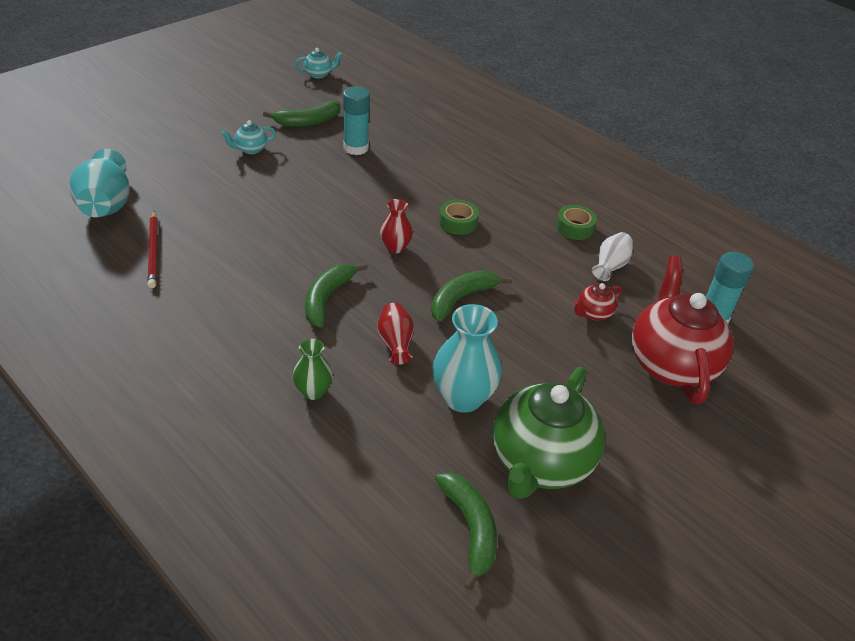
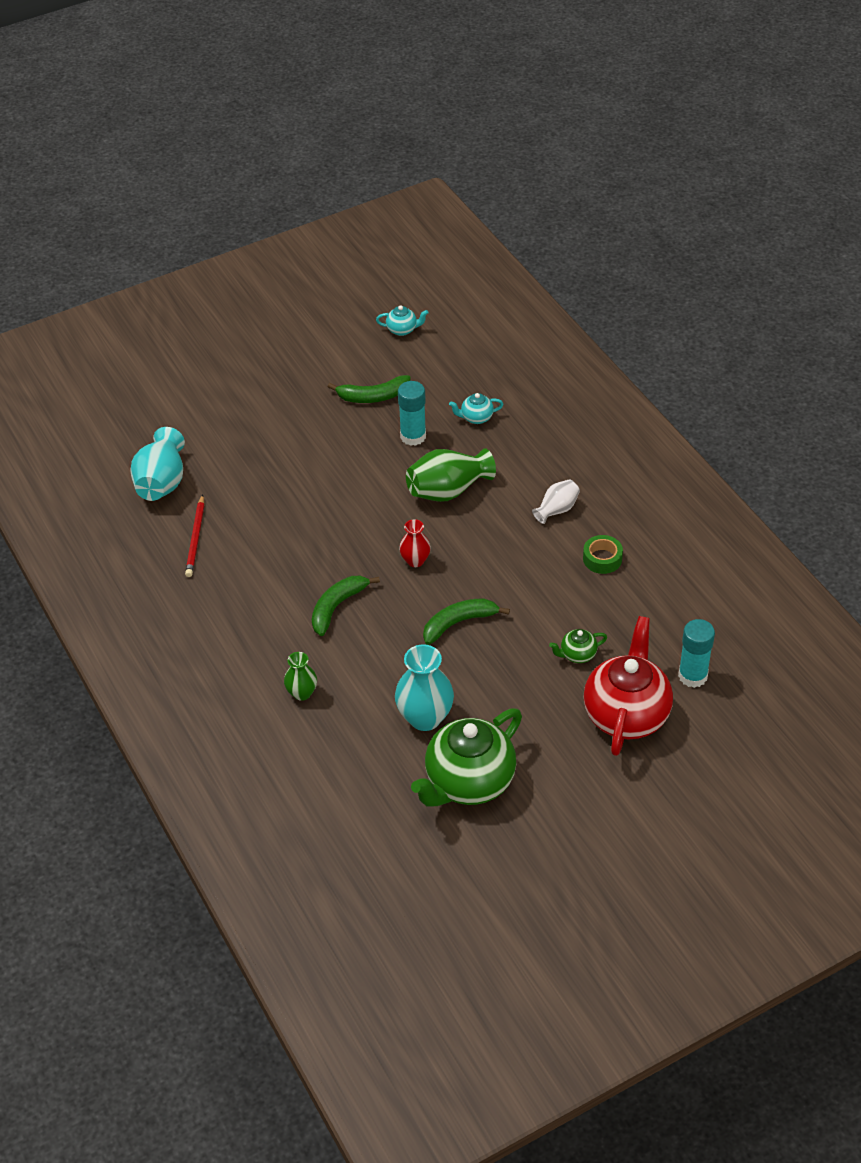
camera: 20 degrees right, 5 degrees up
turquoise teapot [221,120,276,154] -> turquoise teapot moved to [449,393,503,424]
red vase [377,303,414,365] -> none
green banana [435,473,497,590] -> none
green tape [439,199,479,235] -> none
red teapot [574,283,622,320] -> green teapot [549,629,607,663]
white vase [592,232,633,281] -> white vase moved to [532,479,580,524]
none -> green vase [406,448,496,502]

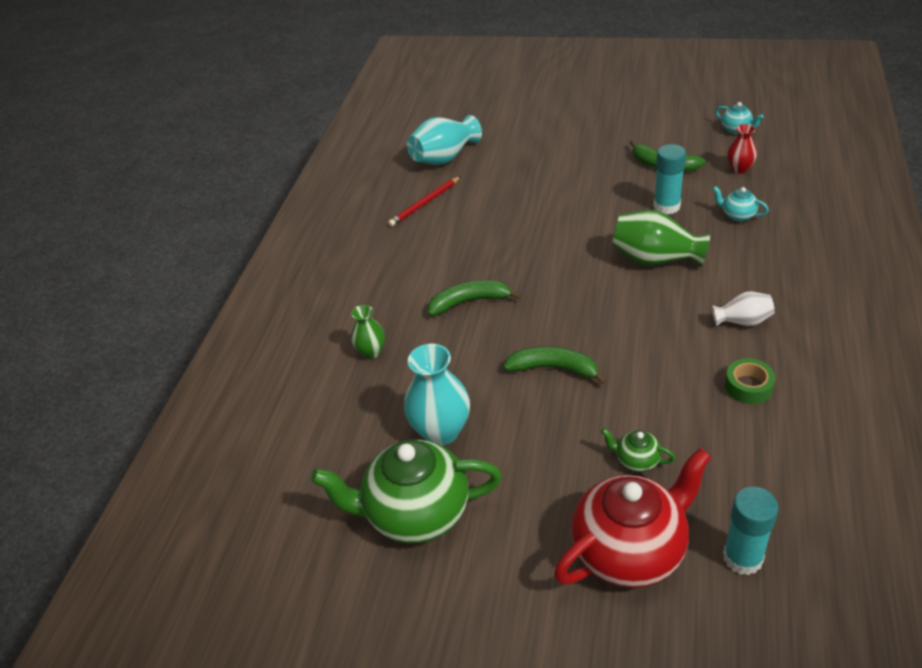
camera: 45 degrees right, 5 degrees down
red vase [399,519,431,567] -> red vase moved to [727,124,757,174]

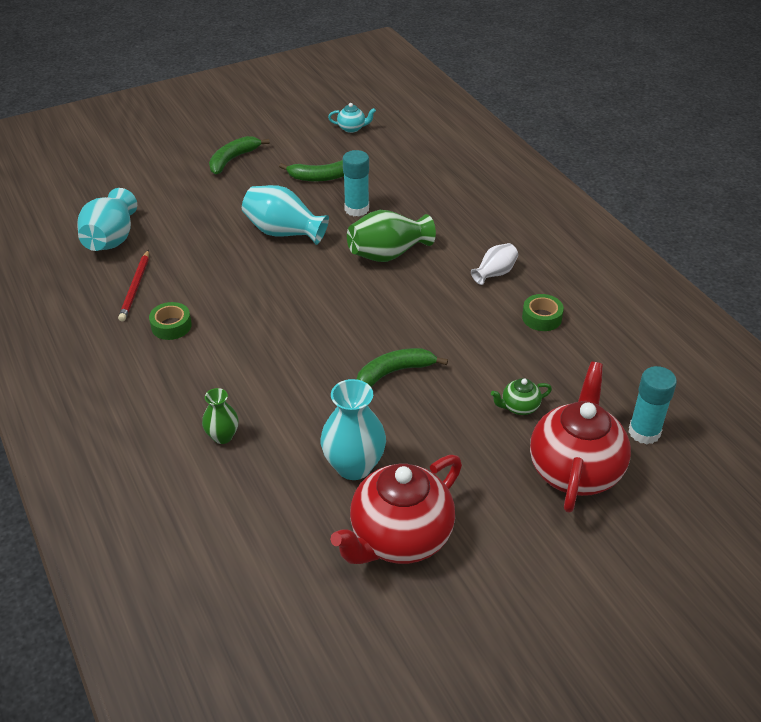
camera: 45 degrees left, 0 degrees up
green teapot [311,439,502,544] -> red teapot [330,455,462,564]
green banana [428,280,521,316] -> green banana moved to [209,136,270,174]
turquoise teapot [713,186,769,222] -> none
red vase [727,124,757,174] -> none
none -> green tape [149,302,192,340]
none -> turquoise vase [242,185,329,245]

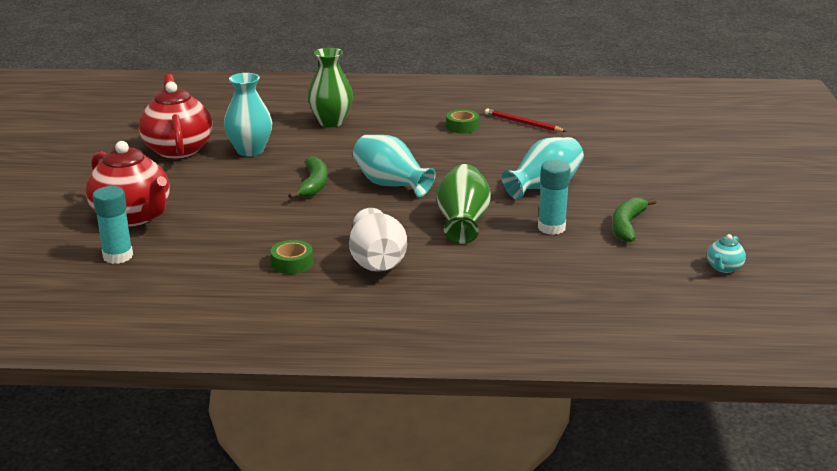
camera: 120 degrees right, 15 degrees down
turquoise vase [77,188,137,251] -> turquoise vase moved to [353,135,436,197]
green vase [202,388,239,444] -> green vase [308,48,353,127], size x1.74
green banana [209,136,270,174] -> none
white vase [471,243,518,285] -> white vase [349,208,407,272], size x1.74
green teapot [491,378,552,415] -> none

